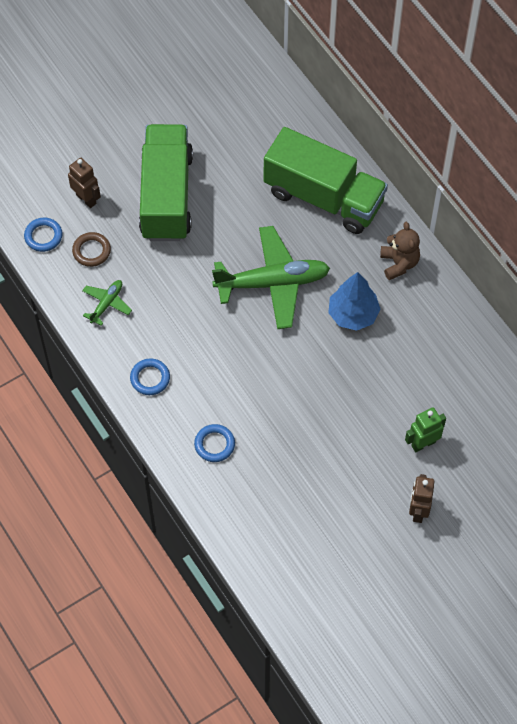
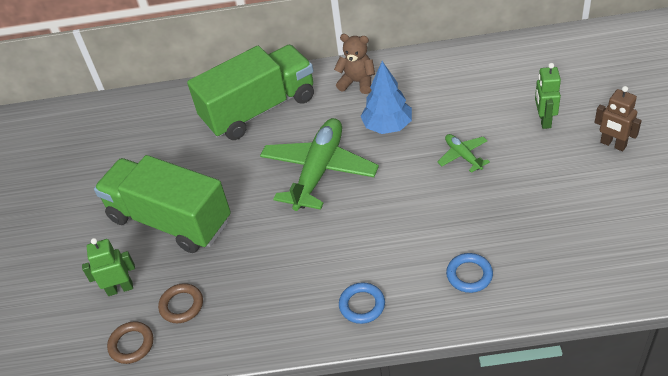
camera: 55 degrees left, 15 degrees down
blue ring [24,218,63,252] -> brown ring [107,321,153,364]
brown robot [68,158,101,208] -> green robot [82,238,135,296]
green plane [82,280,132,326] -> green plane moved to [437,134,490,173]

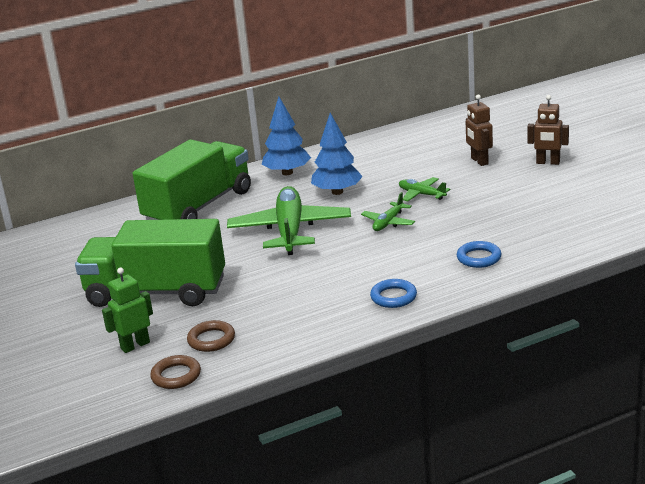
camera: 25 degrees left, 20 degrees down
brown teddy bear [334,34,375,94] -> blue tree [262,97,311,175]
green robot [535,63,561,129] -> brown robot [466,94,493,166]
none -> green plane [361,192,415,231]

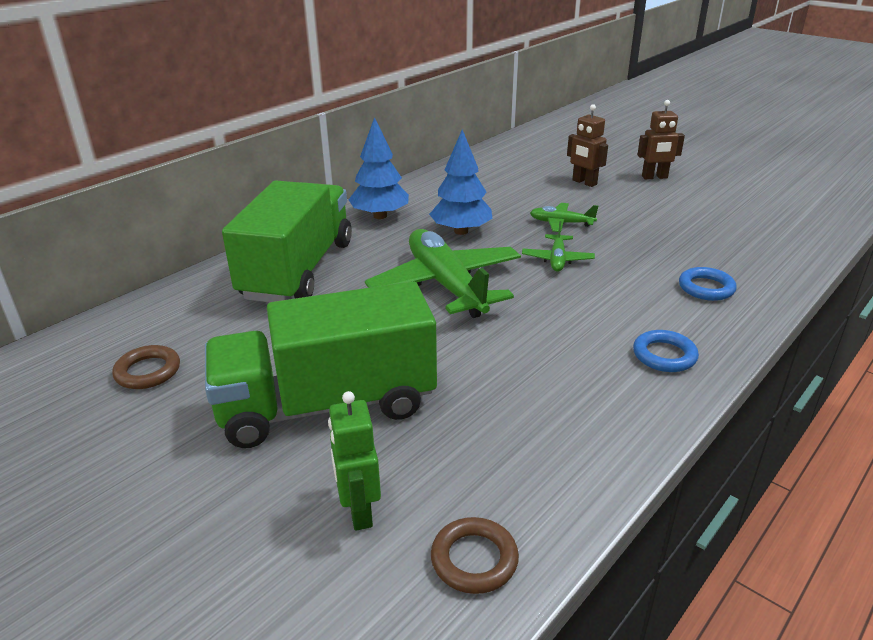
camera: 25 degrees left, 5 degrees up
green robot [102,268,153,353] -> green robot turned 45 degrees counterclockwise [328,391,381,531]
brown ring [187,320,235,352] -> brown ring moved to [112,345,180,389]

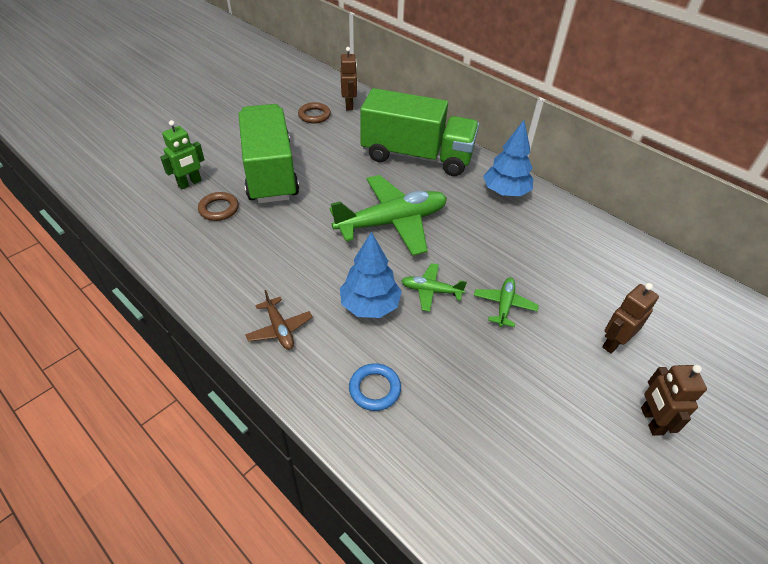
camera: 90 degrees right, 15 degrees up
green robot [328,391,381,531] -> green robot turned 150 degrees clockwise [160,120,205,189]
blue tree [429,130,493,235] -> blue tree moved to [340,232,402,318]
brown ring [431,517,519,594] -> brown ring moved to [198,192,239,221]
blue ring [633,330,699,372] -> brown plane [245,290,313,350]
none -> brown robot [340,47,357,110]

